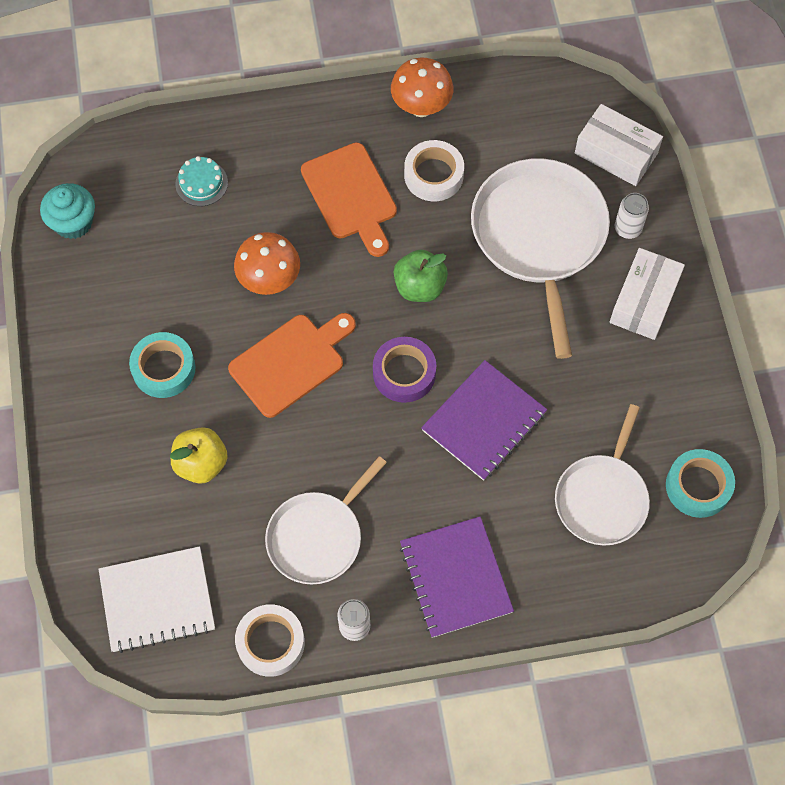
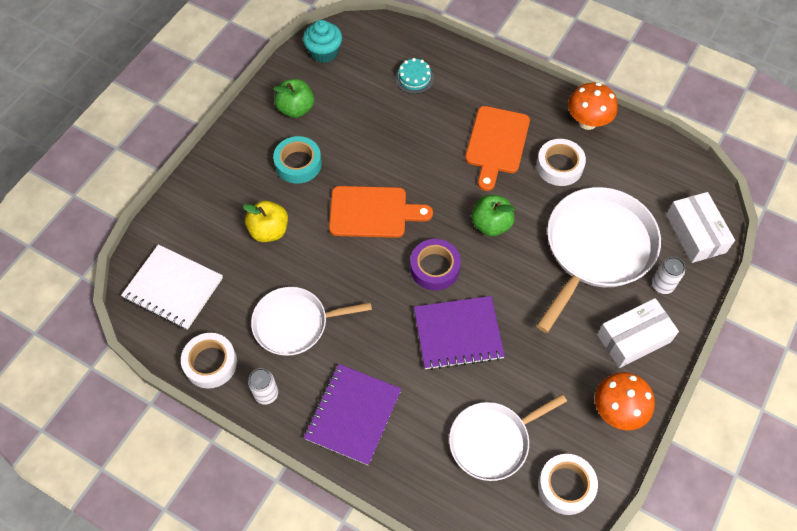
camera: 40 degrees right, 5 degrees down
orange mushroom [234,232,300,295] -> orange mushroom moved to [595,372,655,430]
turquoise tape [666,449,735,518] -> white tape [538,454,598,515]
none -> green apple [273,79,314,118]

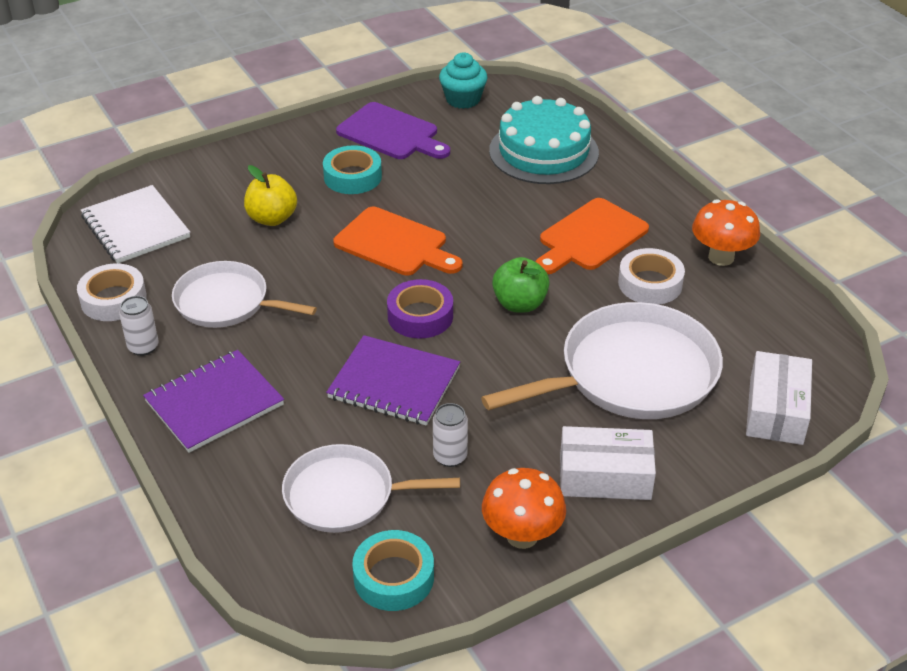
camera: 30 degrees right, 20 degrees down
green apple [273,79,314,118] -> purple cutting board [336,102,450,159]
turquoise cake [395,58,434,94] -> turquoise cake [489,96,599,184], size x2.20
white tape [538,454,598,515] -> turquoise tape [352,530,434,611]
white can [652,257,685,294] -> white can moved to [433,403,468,467]

